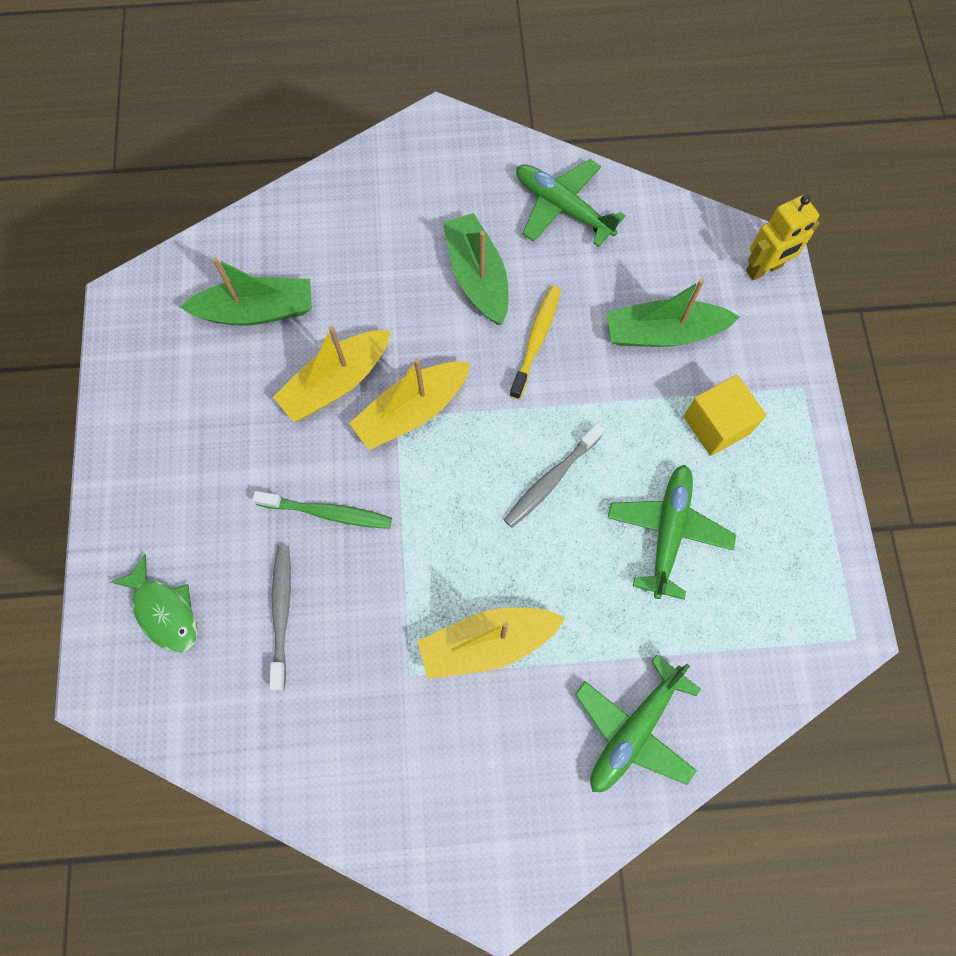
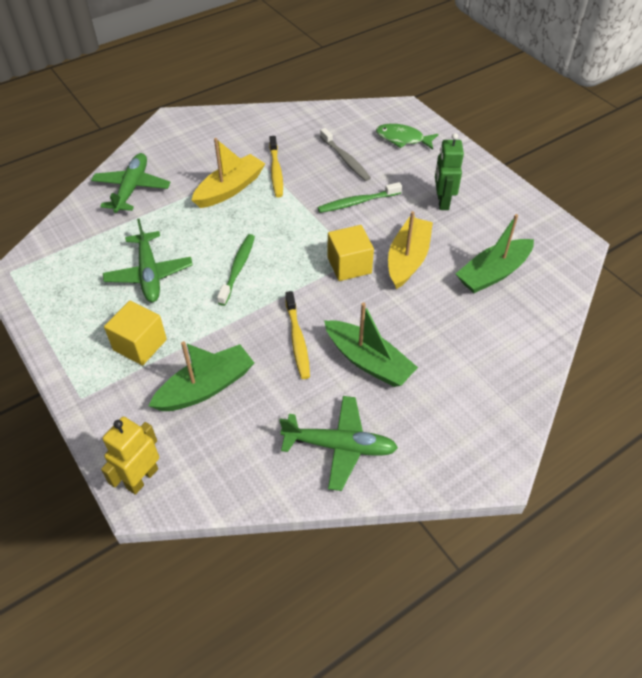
camera: 150 degrees right, 20 degrees down
yellow boat [349,358,471,450] -> yellow cube [327,225,374,281]
grey toothbrush [504,423,604,528] -> green toothbrush [217,234,255,306]
none -> yellow toothbrush [269,136,283,197]
none -> green robot [435,133,464,210]

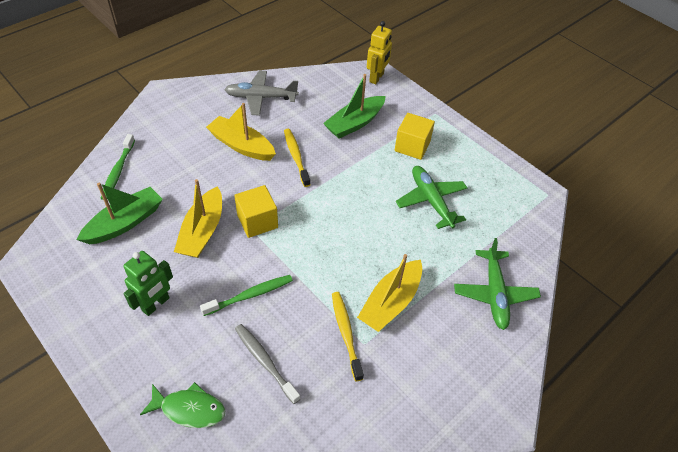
camera: 170 degrees right, 0 degrees up
green toothbrush [217,234,255,306] -> green toothbrush moved to [101,134,135,200]
green plane [280,396,398,491] -> grey plane [224,70,299,116]
green boat [324,303,418,387] -> yellow boat [206,103,276,161]
green robot [435,133,464,210] -> green robot turned 45 degrees clockwise [123,251,173,316]

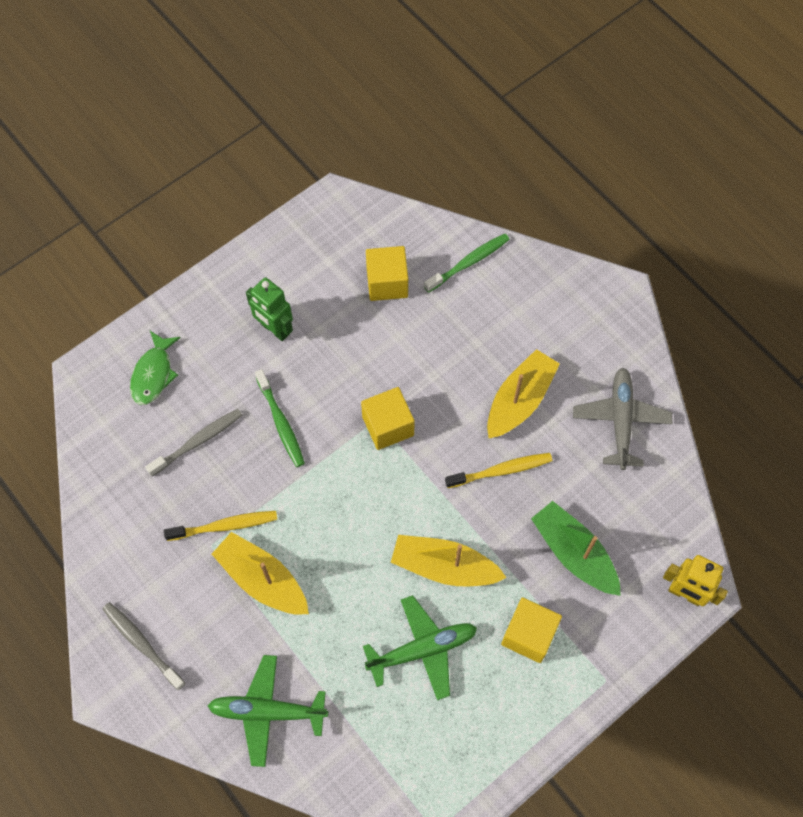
camera: 95 degrees right, 15 degrees up
green boat [77,183,163,244] -> yellow cube [366,246,408,301]
green toothbrush [101,134,135,200] -> green toothbrush turned 135 degrees clockwise [424,234,510,293]
yellow boat [174,179,222,258] -> yellow boat moved to [391,535,507,586]
none -> grey toothbrush [102,602,186,690]

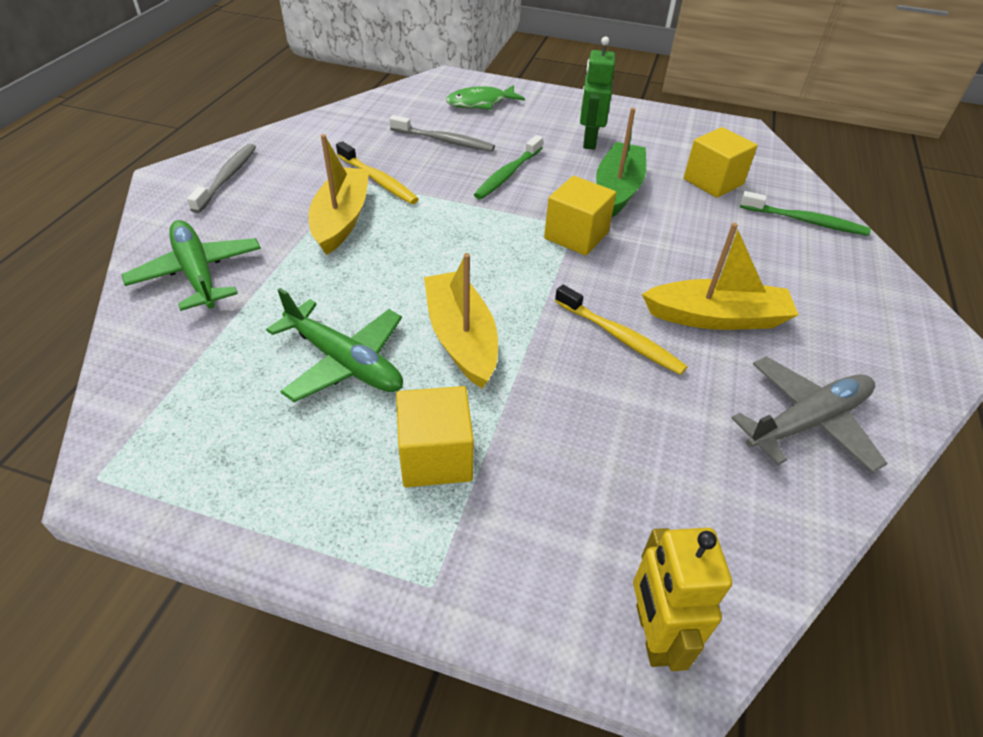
camera: 55 degrees right, 20 degrees down
green boat [531,501,621,596] -> green boat moved to [596,108,646,217]

